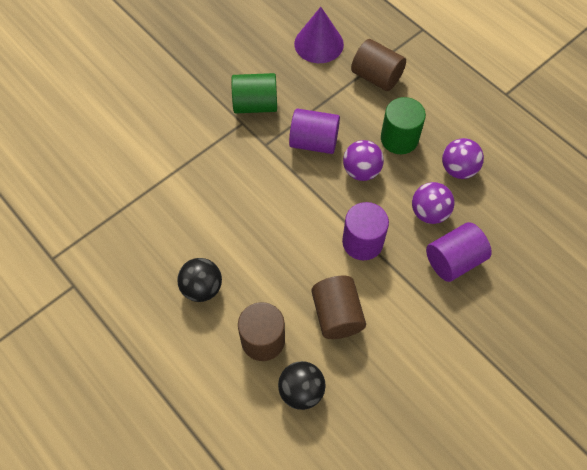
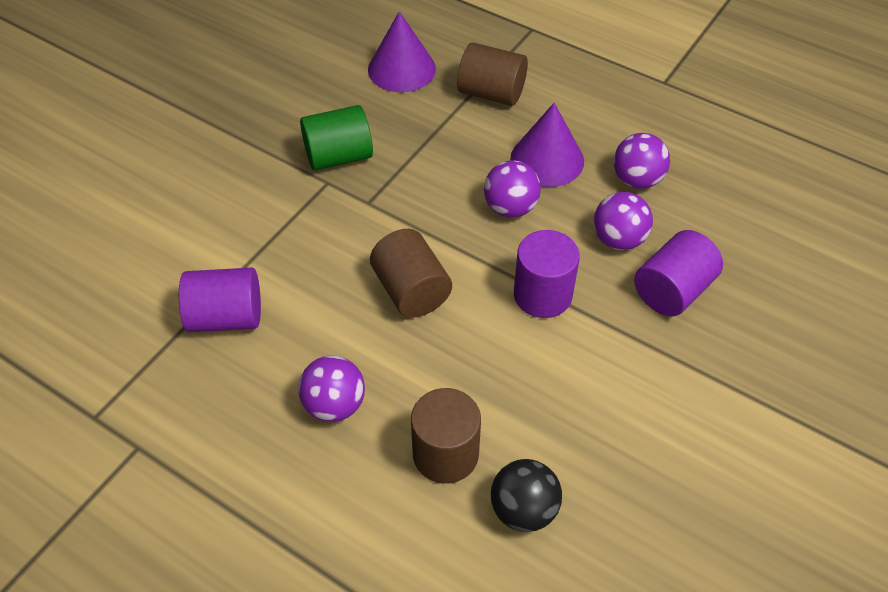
camera: 15 degrees left, 10 degrees down
black ball [177,258,222,302] -> purple ball [298,356,365,422]
purple cylinder [289,108,340,154] -> purple cylinder moved to [179,268,261,332]
brown cylinder [311,276,366,339] -> brown cylinder moved to [370,229,452,318]
green cylinder [381,97,426,154] -> purple cone [510,103,584,187]

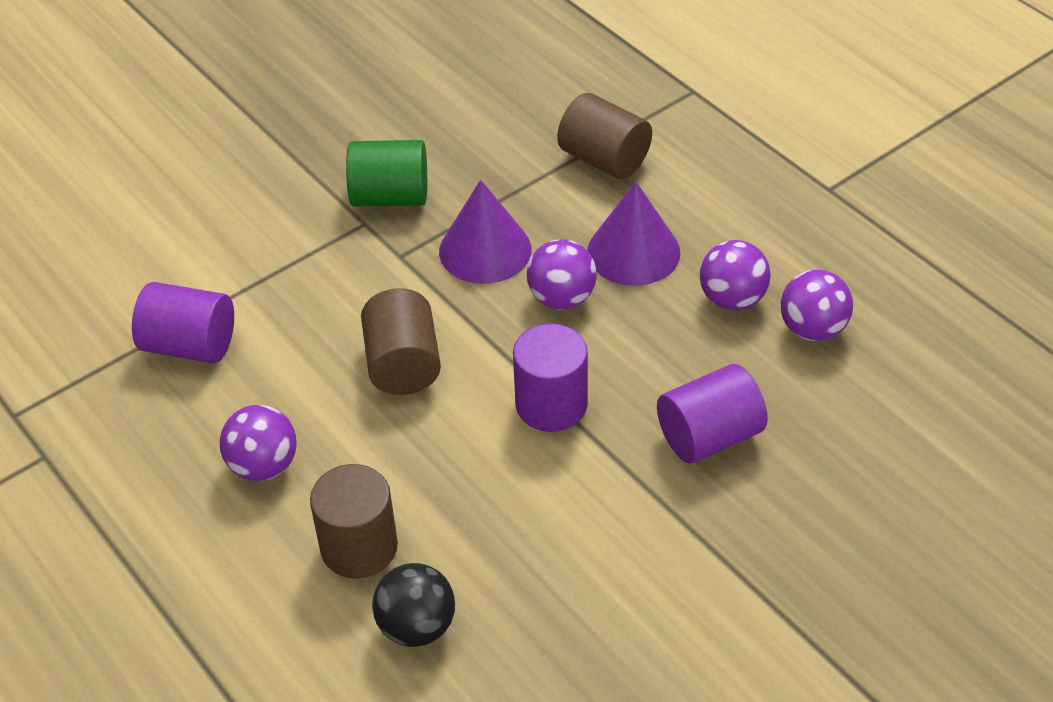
camera: 20 degrees right, 5 degrees down
purple cone [368,11,436,92] -> purple cone moved to [439,180,531,284]
purple ball [594,192,653,250] -> purple ball moved to [781,269,853,341]

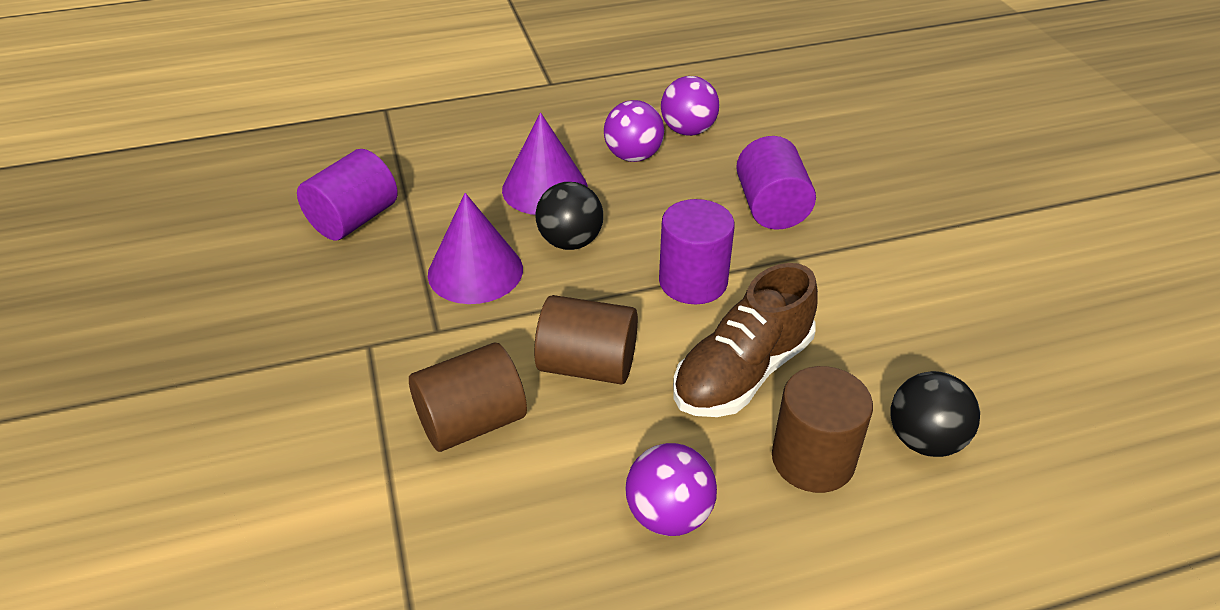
camera: 70 degrees left, 5 degrees down
purple cylinder [132,282,234,364] -> purple cylinder moved to [297,149,398,240]
green cylinder [346,140,427,207] -> none
purple ball [527,239,597,310] -> black ball [536,182,603,250]
brown cylinder [557,93,652,179] -> brown cylinder moved to [409,343,527,452]
none -> brown shoe [673,263,818,417]

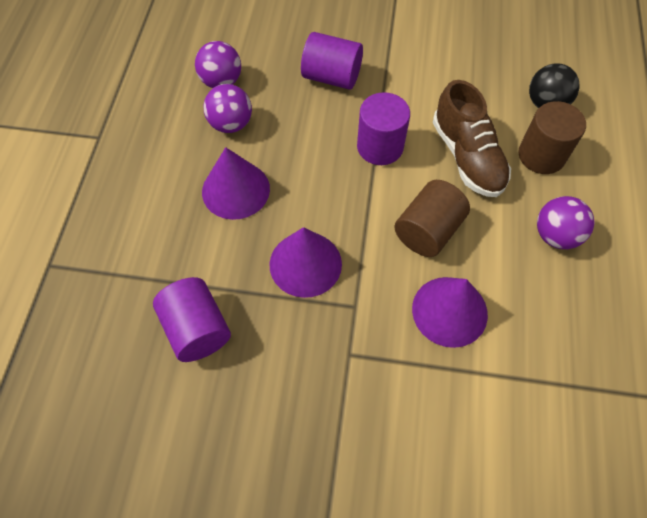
camera: 65 degrees left, 20 degrees up
brown cylinder [409,343,527,452] -> purple cone [412,277,488,348]
black ball [536,182,603,250] -> none

